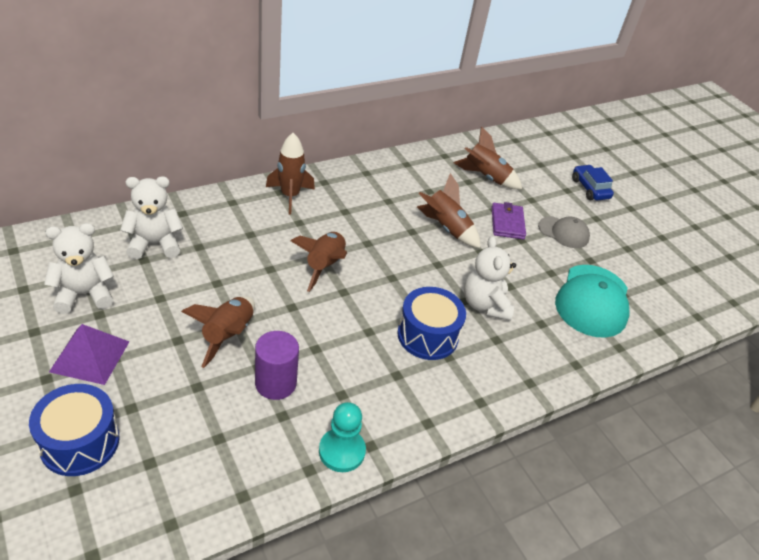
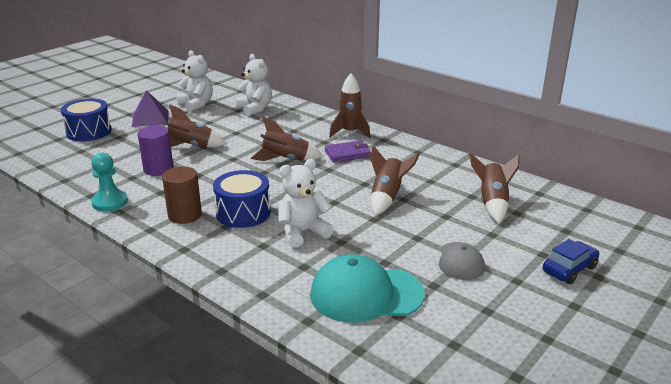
camera: 75 degrees right, 15 degrees down
purple wallet [492,202,526,240] -> purple wallet moved to [325,140,371,162]
none -> brown cylinder [162,167,202,224]

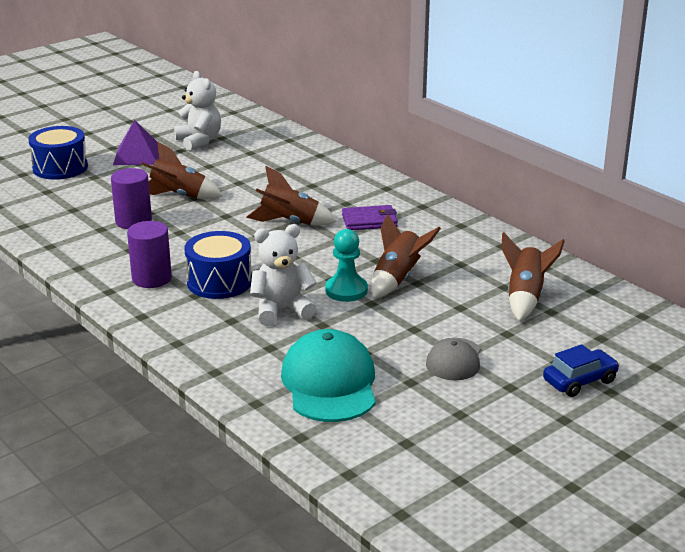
camera: 10 degrees right, 0 degrees up
turquoise pawn [91,153,128,212] -> turquoise pawn moved to [325,229,368,302]
brown cylinder [162,167,202,224] -> purple cylinder [127,221,172,288]
white teddy bear [235,54,272,116] -> none
turquoise cap [310,254,425,323] -> turquoise cap turned 75 degrees clockwise [281,329,376,422]
brown rocket [329,73,371,139] -> none

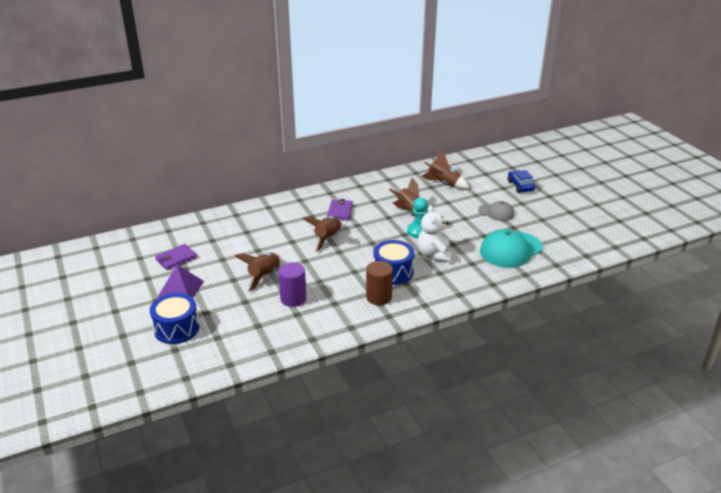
camera: 75 degrees left, 5 degrees up
purple cylinder [127,221,172,288] -> brown cylinder [366,261,393,305]
white teddy bear [174,71,221,151] -> purple wallet [155,244,197,270]
turquoise cap [281,329,376,422] -> turquoise cap turned 45 degrees counterclockwise [480,229,543,268]

